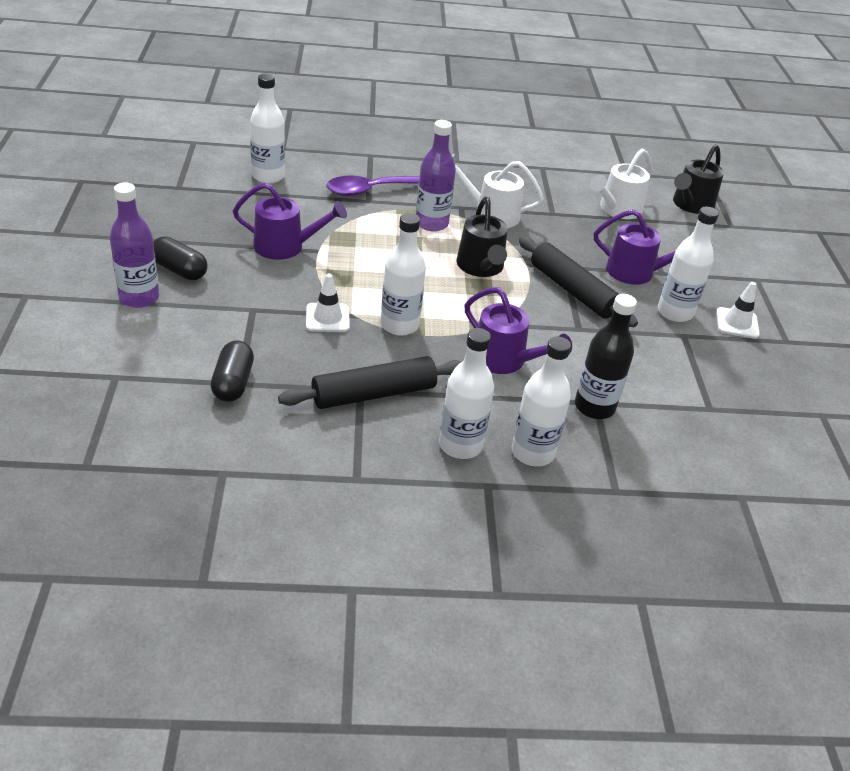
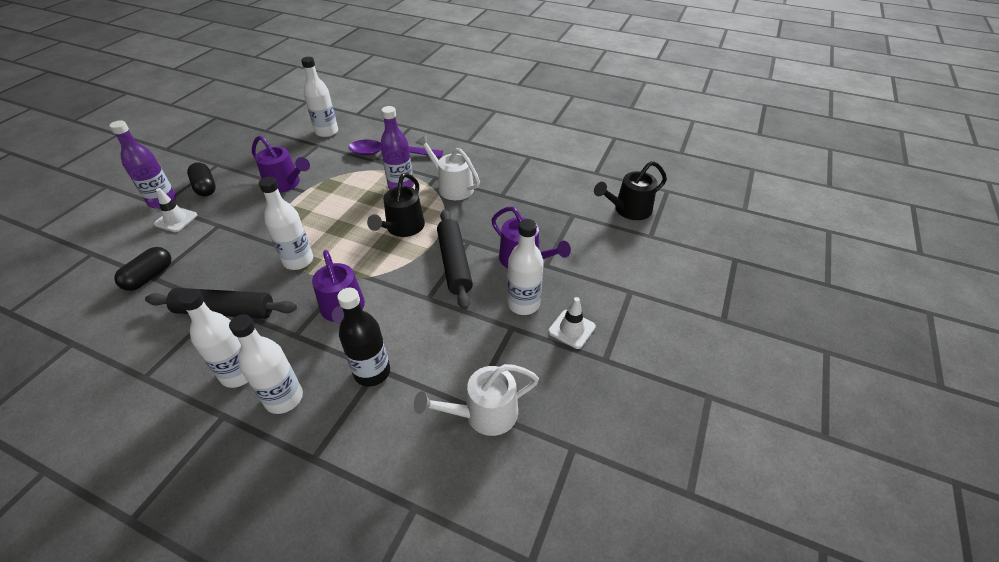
camera: 30 degrees right, 5 degrees up
white traffic cone [306,274,350,332] -> white traffic cone moved to [154,188,197,232]
white watering can [590,149,652,219] -> white watering can moved to [414,364,539,436]

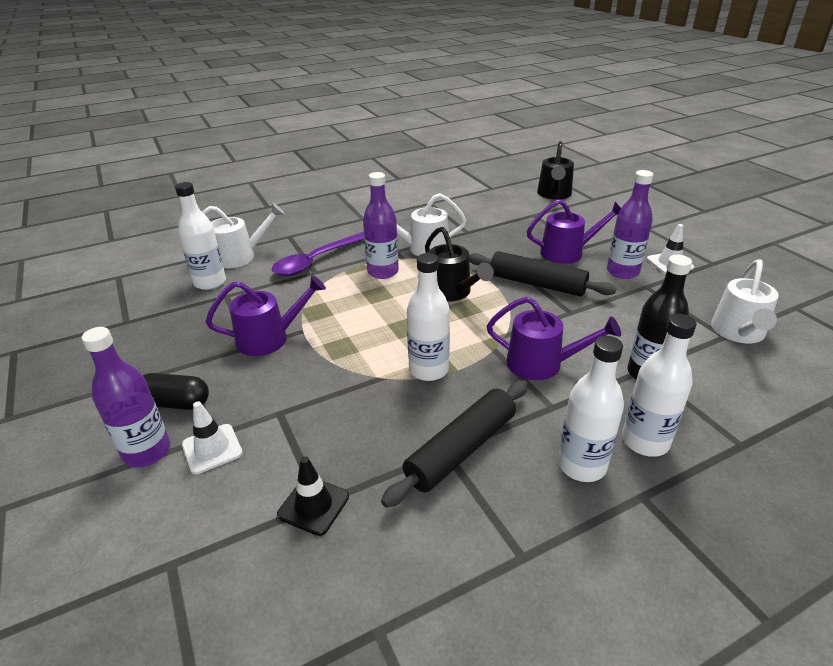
camera: 50 degrees left, 10 degrees down
black capsule [114,247,171,291] -> black traffic cone [277,456,349,536]
white bottle [507,219,544,315] -> purple bottle [607,170,653,279]
none -> white watering can [202,203,285,268]

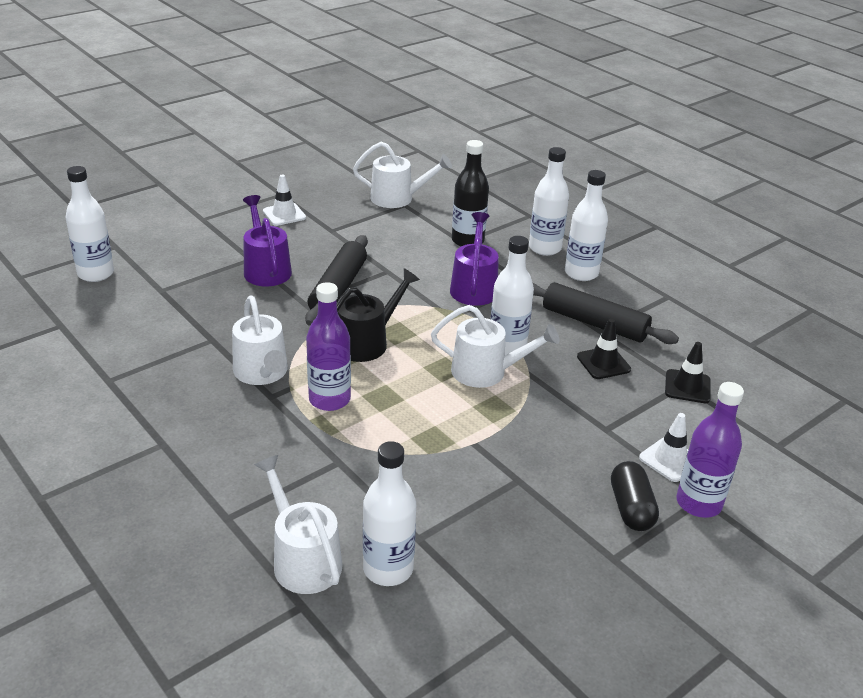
camera: 105 degrees left, 0 degrees up
purple watering can [206,275,326,356] -> none
purple spoon [272,232,364,276] -> none
black watering can [537,141,574,200] -> white bottle [66,166,114,282]
purple bottle [607,170,653,279] -> none
none -> white watering can [431,305,559,388]
none -> black traffic cone [577,319,631,379]

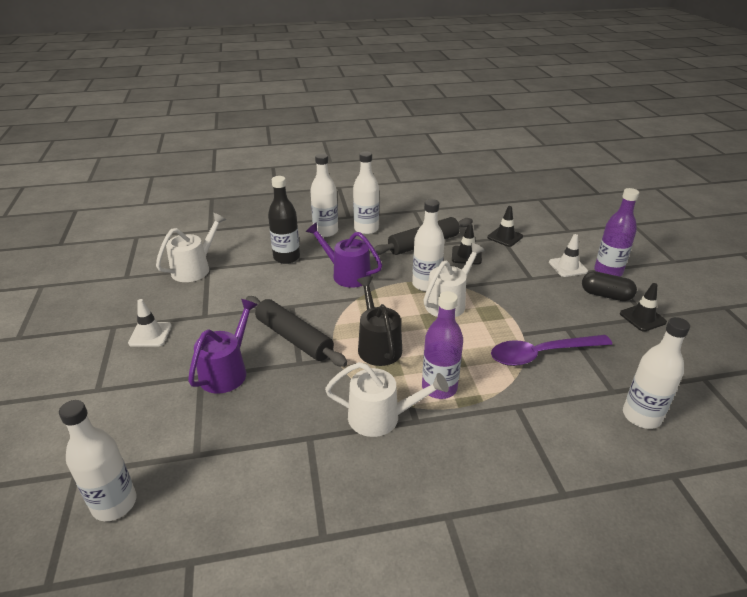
camera: 60 degrees left, 0 degrees up
purple watering can [243,195,292,287] -> purple watering can turned 105 degrees clockwise [188,299,258,394]
white watering can [254,455,342,594] -> none
none -> purple spoon [491,335,612,366]
none -> black traffic cone [620,283,667,332]

